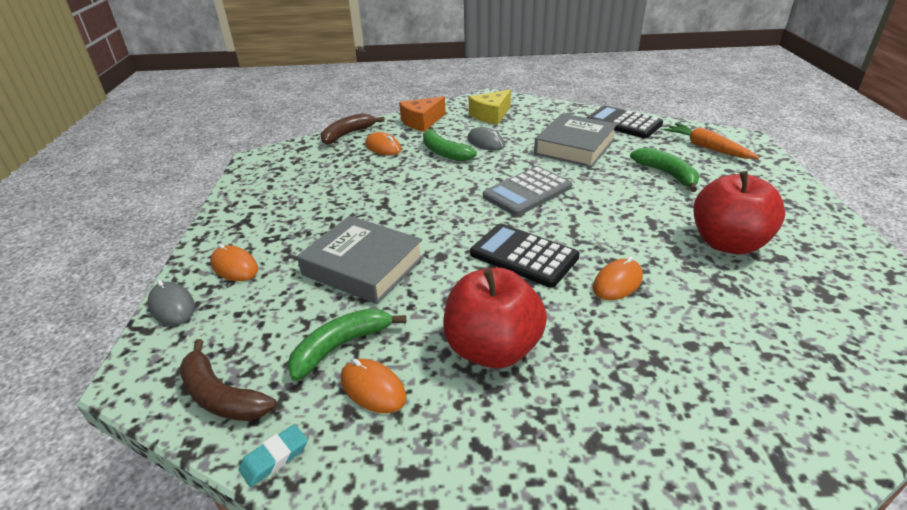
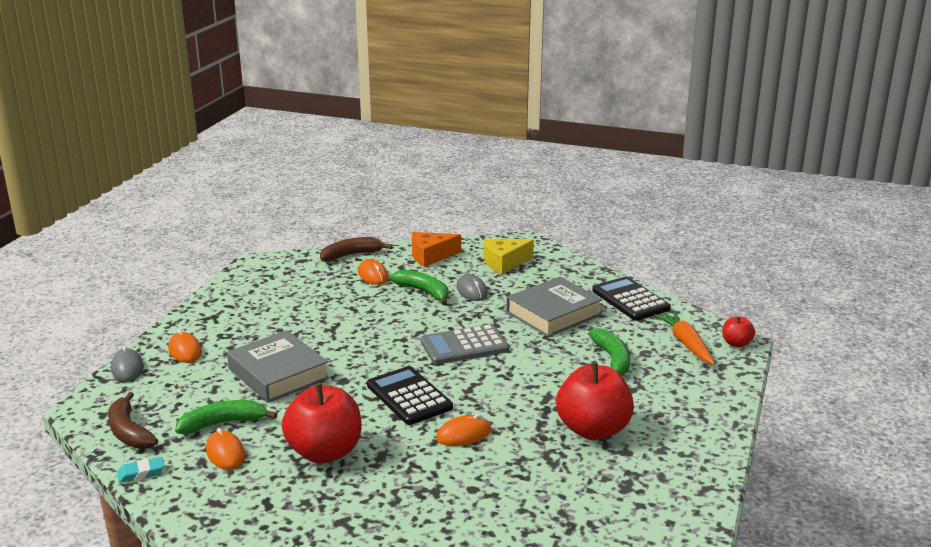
camera: 20 degrees right, 10 degrees down
green banana [423,127,477,161] -> green banana turned 150 degrees clockwise [390,270,449,305]
none -> red apple [723,316,755,347]

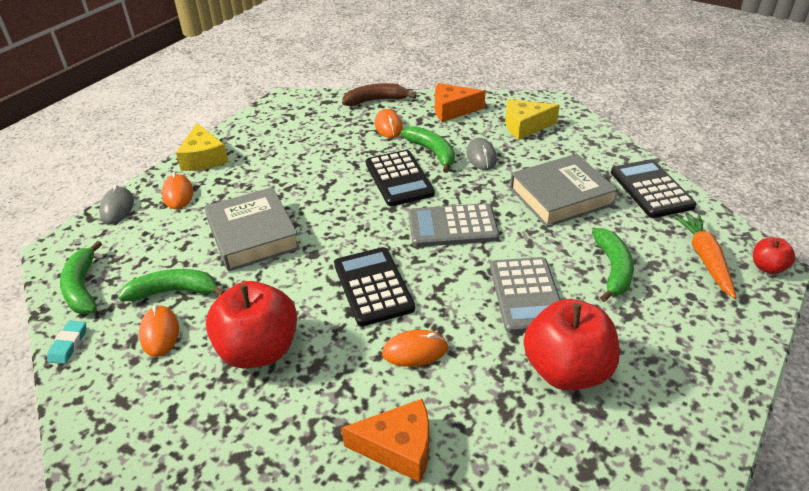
camera: 15 degrees right, 15 degrees up
brown banana [108,392,158,449] -> green banana [60,241,102,314]
turquoise eraser [117,457,164,483] -> turquoise eraser turned 75 degrees counterclockwise [47,321,86,364]
none -> yellow cheese [176,123,229,171]
none -> orange cheese [341,399,429,482]
none -> black calculator [366,150,435,206]
none -> grey calculator [490,257,560,334]

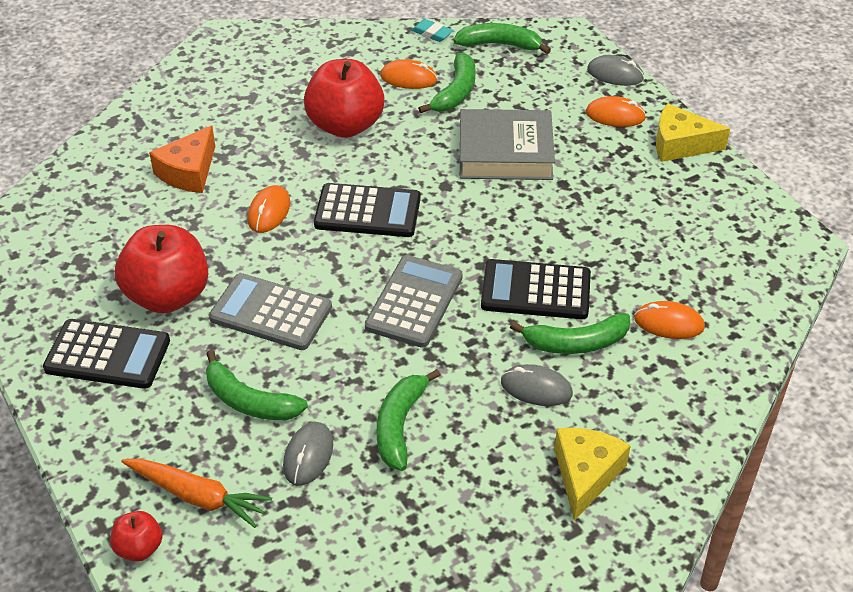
camera: 115 degrees right, 5 degrees up
brown banana [342,83,417,106] -> none
orange cheese [435,83,486,122] -> none
grey book [510,154,618,227] -> green banana [377,369,441,471]
black calculator [611,159,696,218] -> black calculator moved to [43,319,170,389]
none -> grey mouse [283,422,333,486]

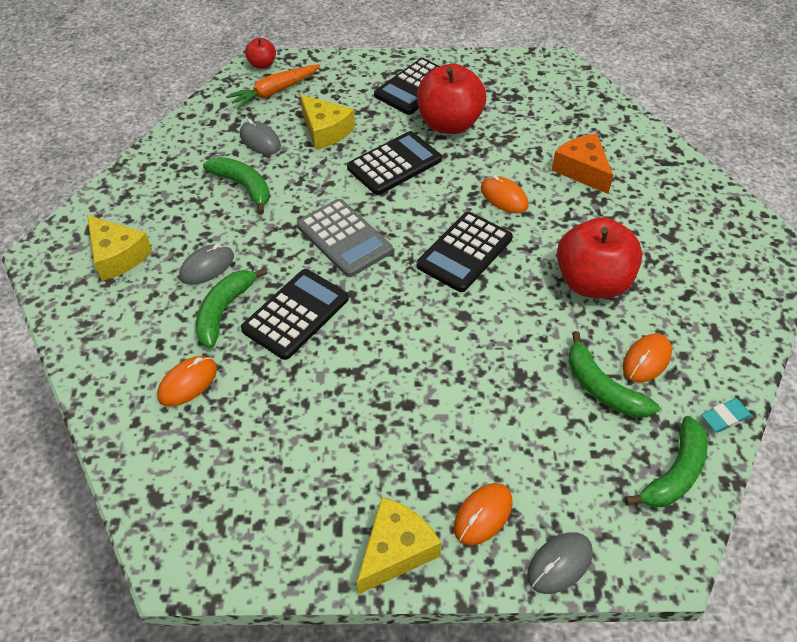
camera: 120 degrees right, 5 degrees up
green banana [206,350,308,420] -> yellow cheese [300,95,355,150]
grey calculator [209,273,332,350] -> black calculator [347,131,442,195]
grey book [460,109,555,180] -> none

